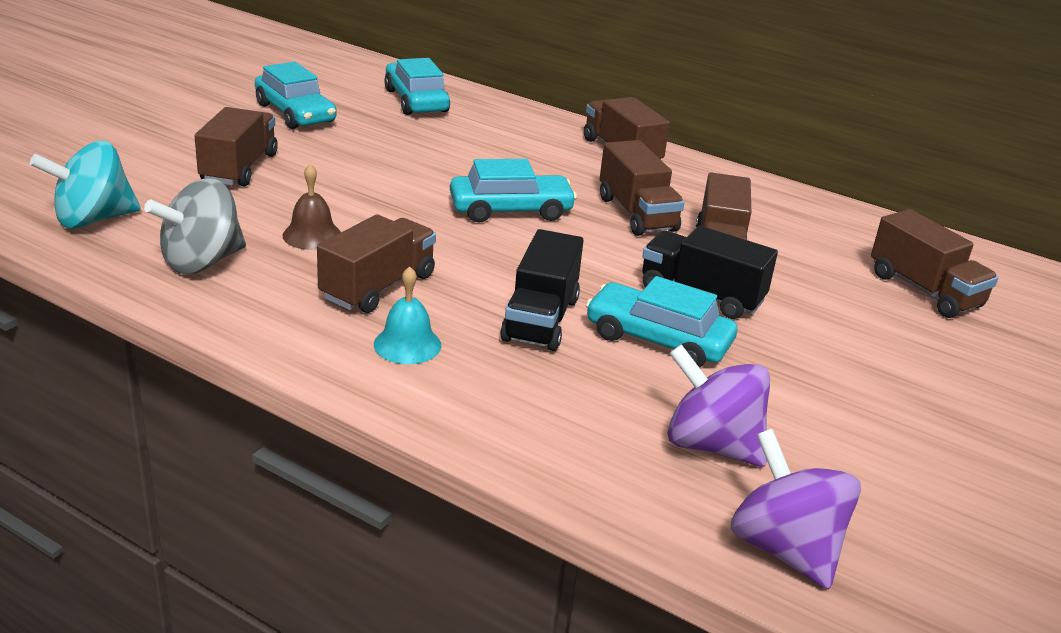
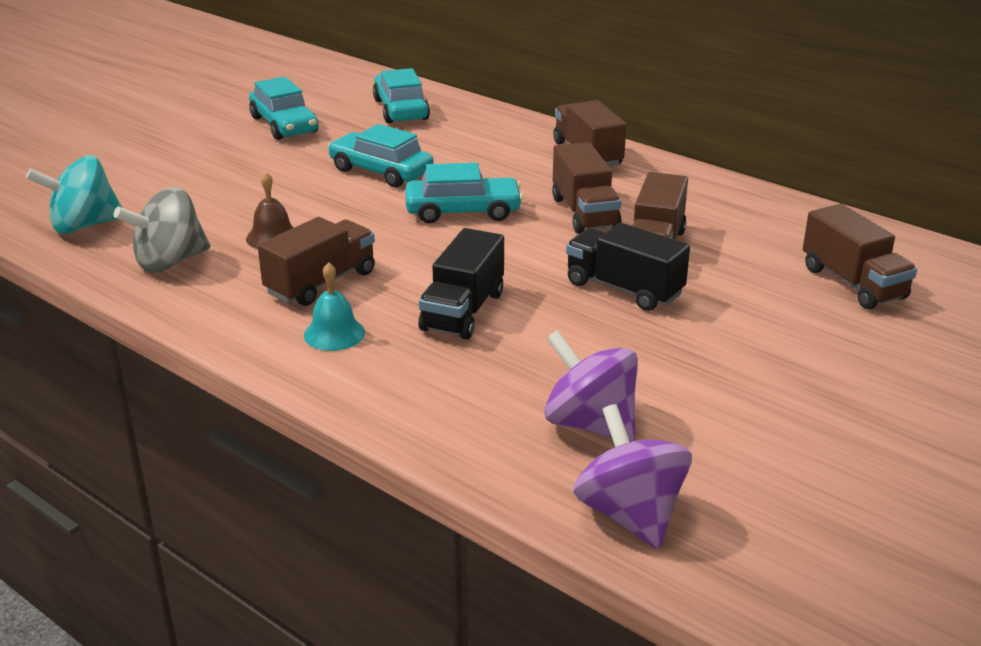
camera: 10 degrees right, 0 degrees up
brown truck [195,107,278,187] -> none
turquoise car [586,276,737,367] -> turquoise car moved to [328,124,434,187]

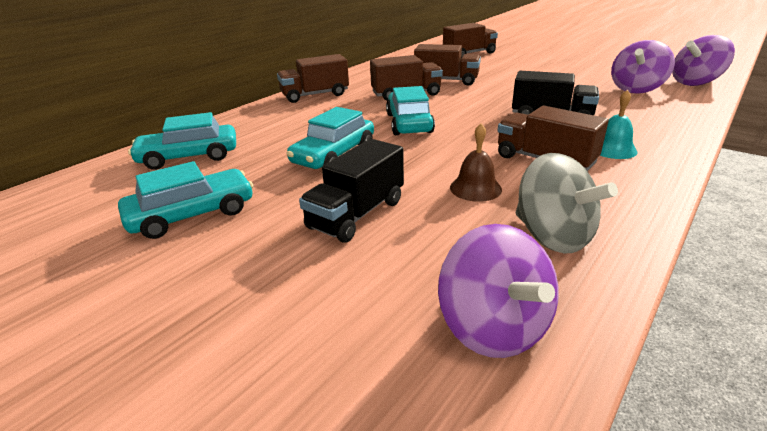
camera: 90 degrees left, 0 degrees up
turquoise spinning top [26,155,122,234] -> purple spinning top [438,224,559,358]
black truck [566,223,690,311] -> black truck moved to [299,139,404,243]

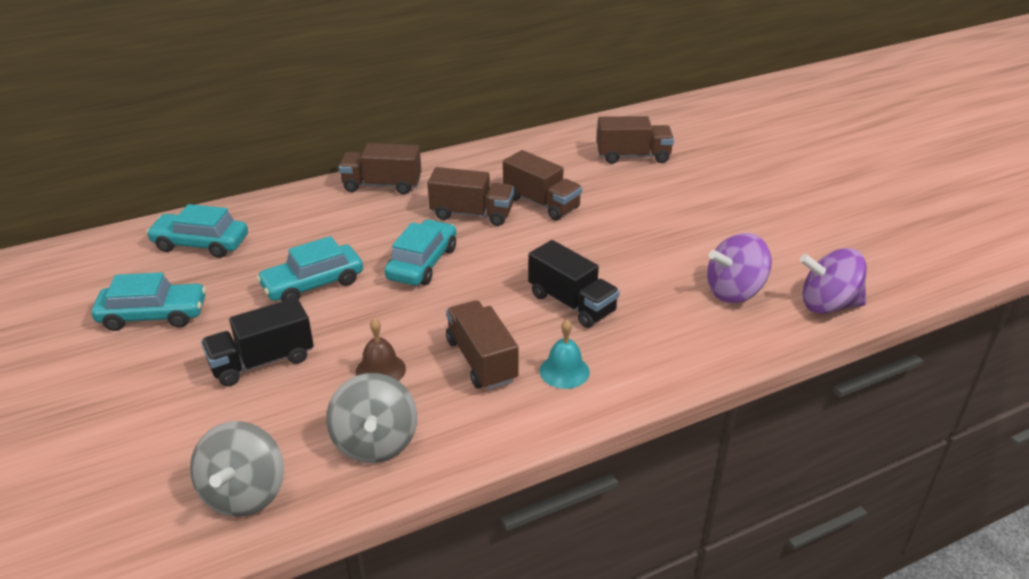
camera: 25 degrees right, 5 degrees up
purple spinning top [438,224,559,358] -> grey spinning top [190,421,284,517]

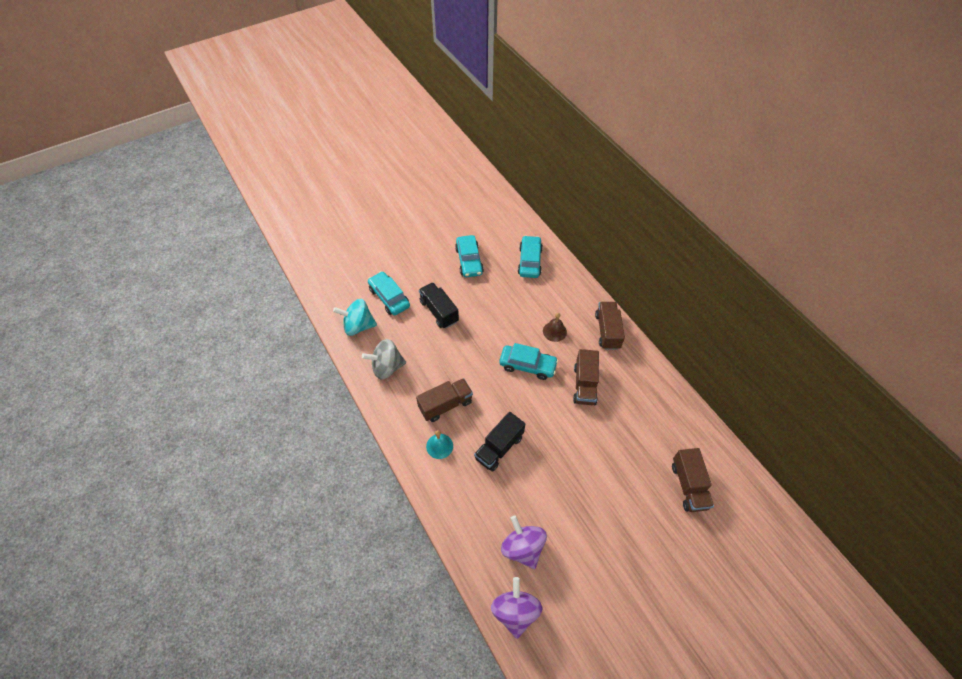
camera: 85 degrees right, 20 degrees up
grey spinning top [190,421,284,517] -> turquoise spinning top [333,299,377,336]
turquoise car [256,236,363,301] -> turquoise car moved to [368,271,410,315]
brown bell [356,318,406,381] -> brown bell moved to [543,313,567,342]
brown truck [503,150,582,221] -> none

